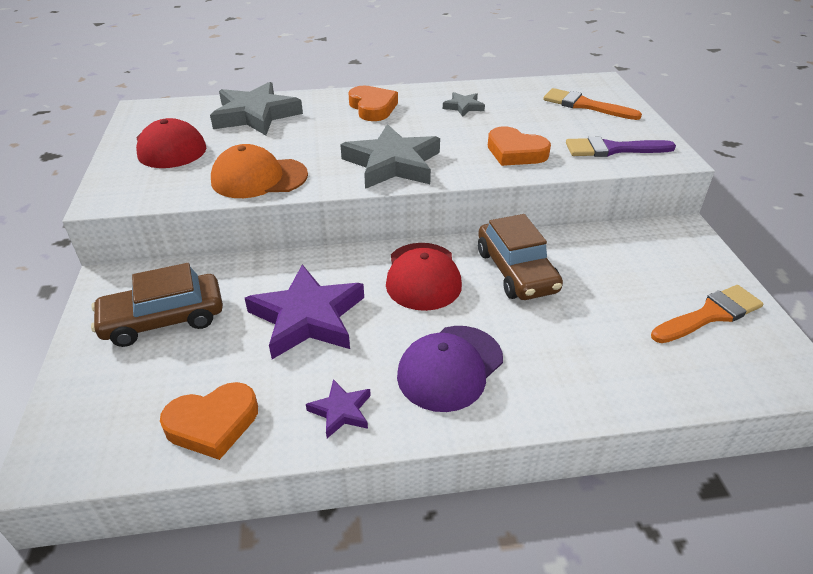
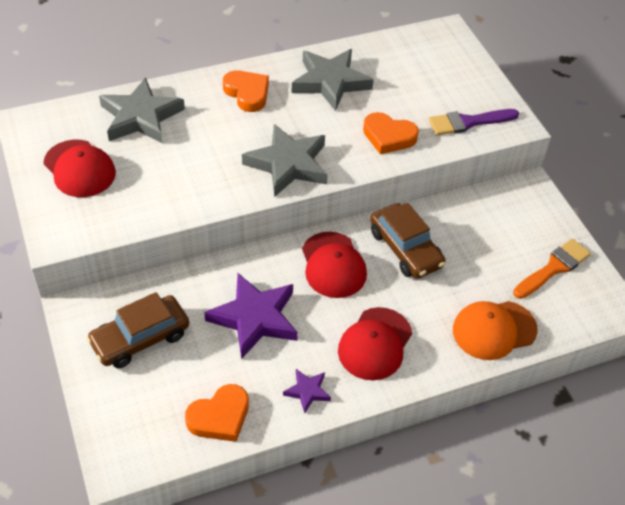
camera: 15 degrees left, 10 degrees up
orange cap [211,144,308,198] -> orange cap moved to [453,301,538,360]
purple cap [397,326,503,412] -> red cap [338,307,412,380]
grey star [443,92,485,117] -> grey star [292,49,374,111], size x2.09
orange brush [543,88,642,120] -> none

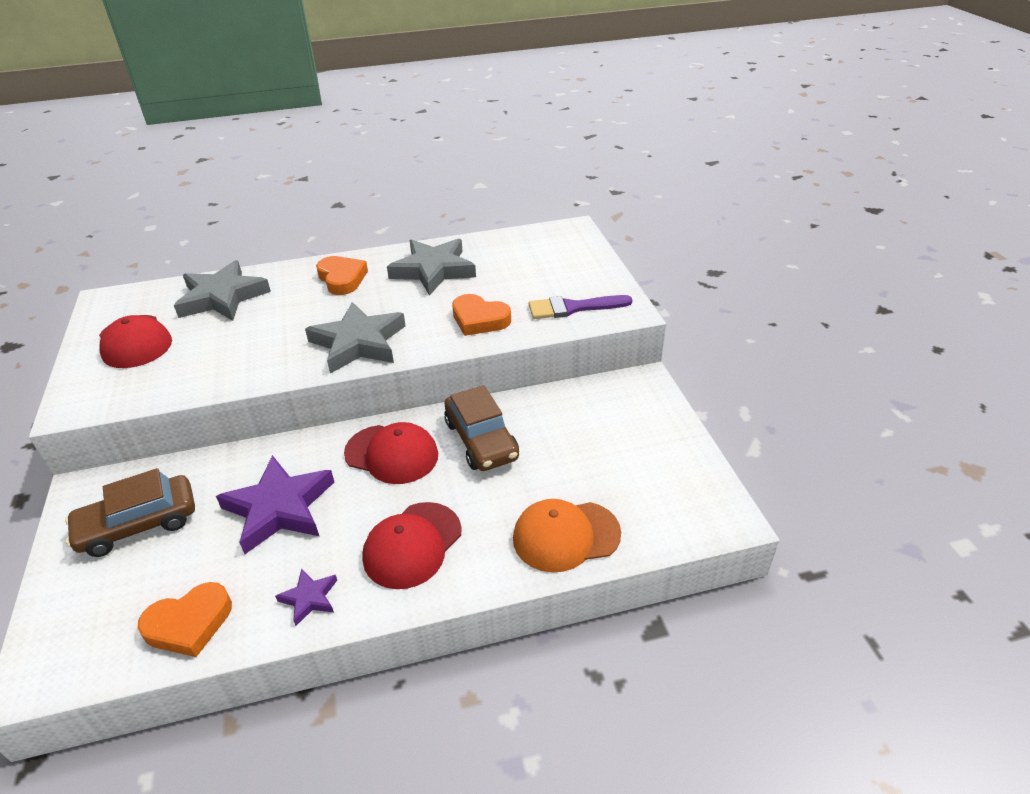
camera: 10 degrees right, 10 degrees down
red cap [302,232,367,298] -> red cap turned 60 degrees counterclockwise [344,422,438,484]
orange brush [513,239,591,299] -> none

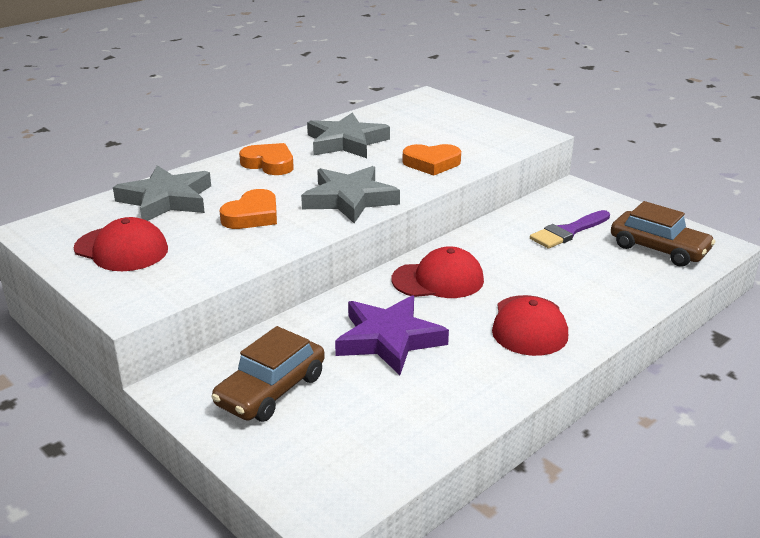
camera: 30 degrees left, 10 degrees down
orange heart [137,582,232,657] -> orange heart moved to [219,189,277,229]
purple star [275,569,337,626] -> none
brown car [444,385,519,471] -> brown car moved to [611,201,715,267]
orange cap [513,499,621,573] -> none
purple brush [529,295,632,319] -> purple brush moved to [530,210,610,249]

